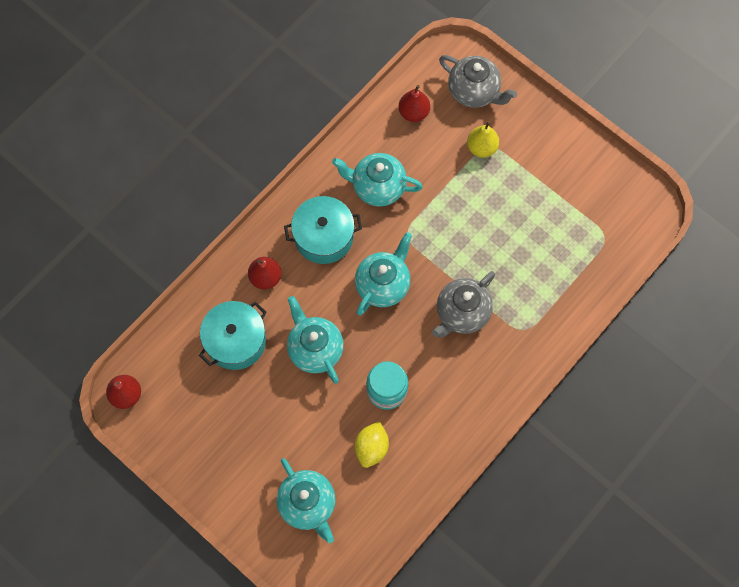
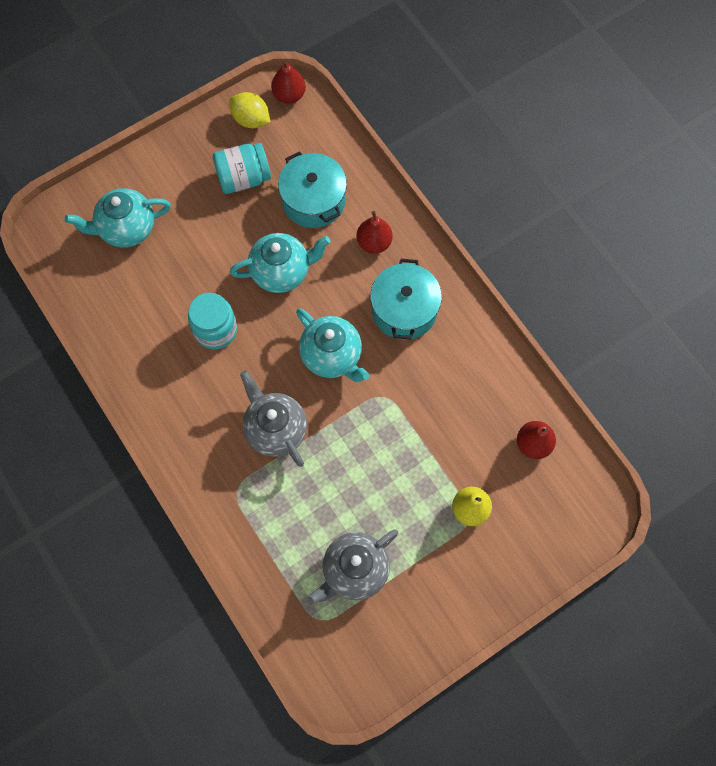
camera: 105 degrees right, 0 degrees up
turquoise teapot [332,153,423,207] -> none
yellow lemon [355,421,389,468] -> yellow lemon moved to [229,92,270,128]
grey teapot [439,55,517,108] -> grey teapot moved to [307,530,398,604]
none -> turquoise jar [213,143,271,194]

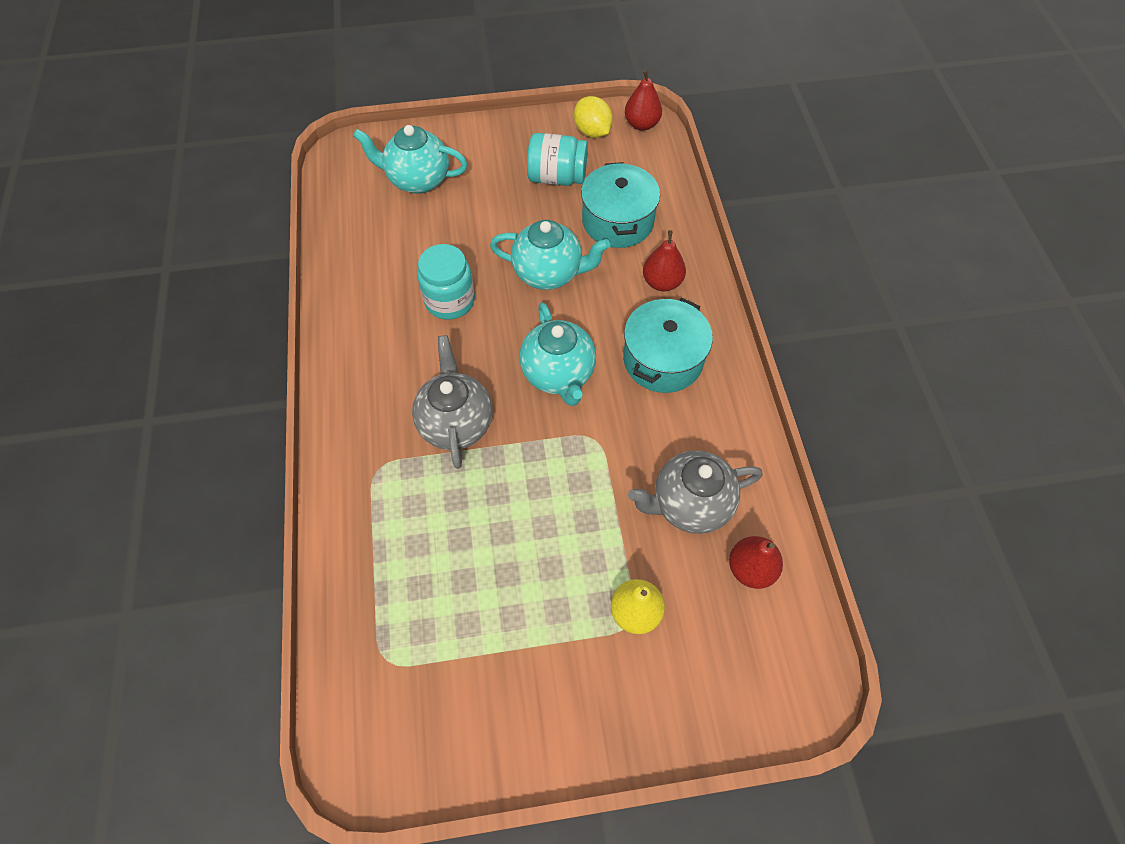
camera: 25 degrees right, 10 degrees down
grey teapot [307,530,398,604] -> grey teapot moved to [628,450,763,534]

